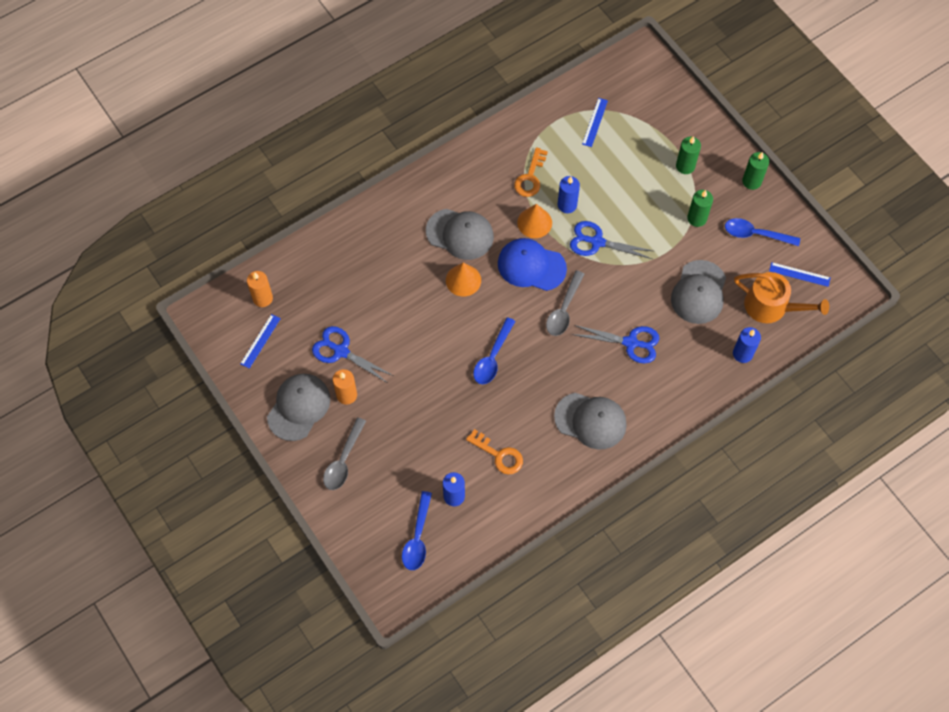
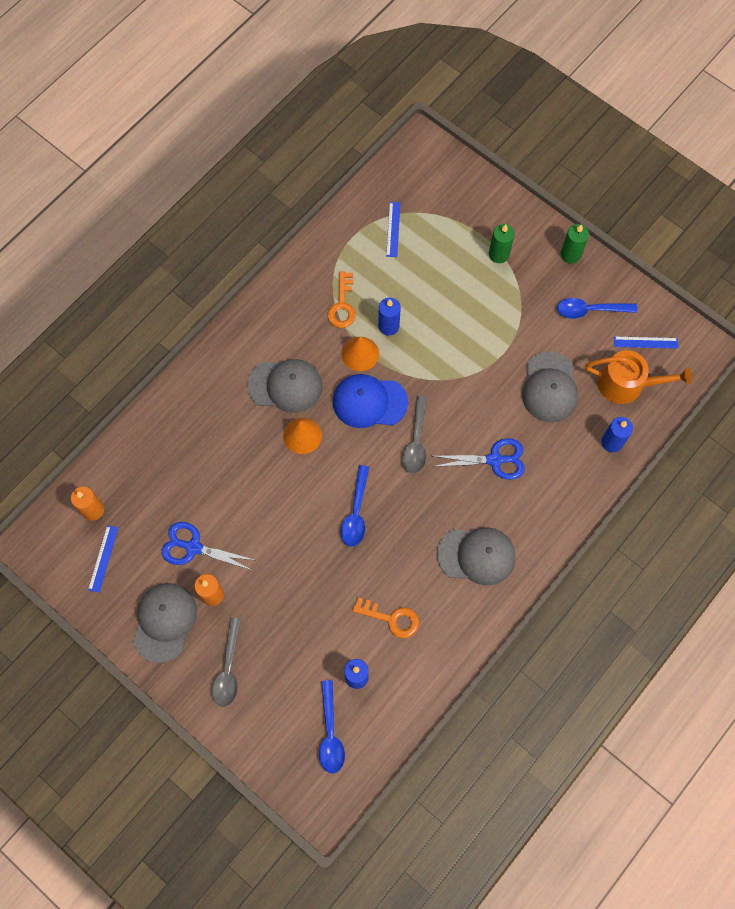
camera: 15 degrees left, 5 degrees up
blue scissors [570,221,653,259] -> none
green candle [687,190,713,227] -> none

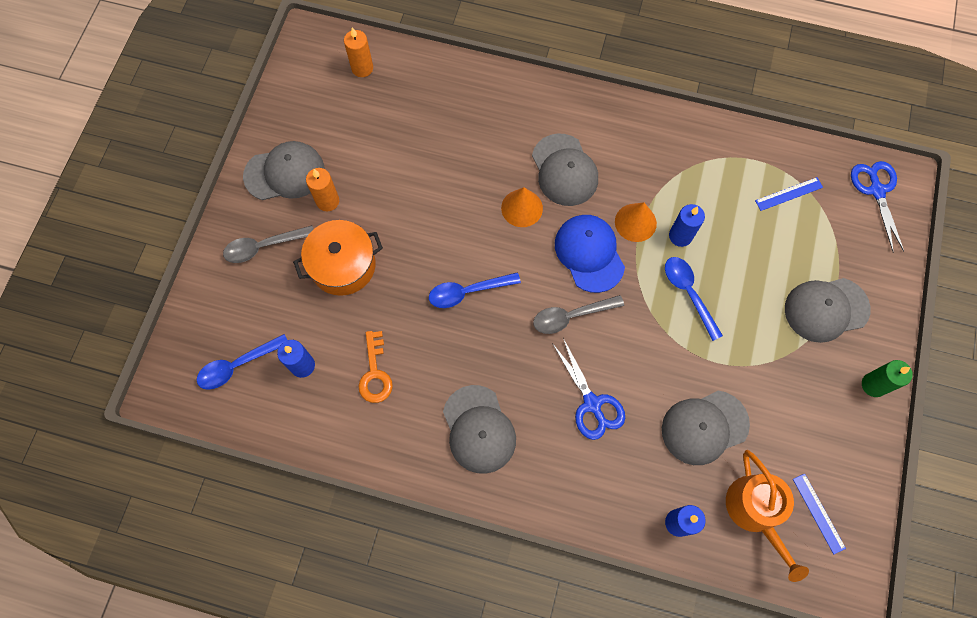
camera: 65 degrees right, 0 degrees up
blue ruler [88,525,119,593] -> none
blue scissors [161,522,254,570] -> blue scissors moved to [851,161,904,251]
orange key [328,271,356,328] -> none
green candle [489,224,515,263] -> grey cap [785,278,871,343]
blue spoon [557,298,637,319] -> blue spoon moved to [665,257,723,341]
none -> orange pot [293,220,383,296]

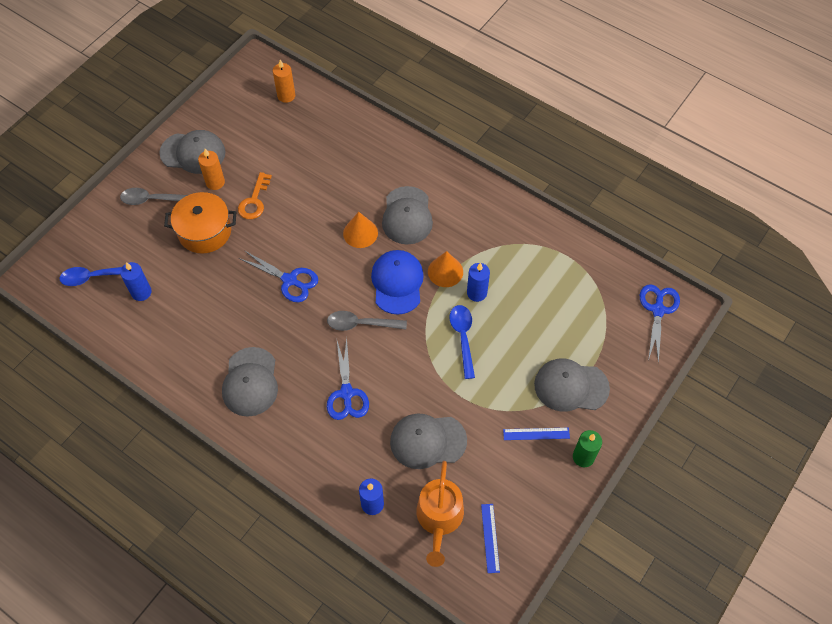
camera: 20 degrees right, 10 degrees down
orange key [359,331,393,403] -> orange key moved to [238,172,272,219]
blue spoon [429,272,521,308] -> blue scissors [239,251,318,302]
blue ruler [755,177,823,211] -> blue ruler moved to [503,428,570,440]

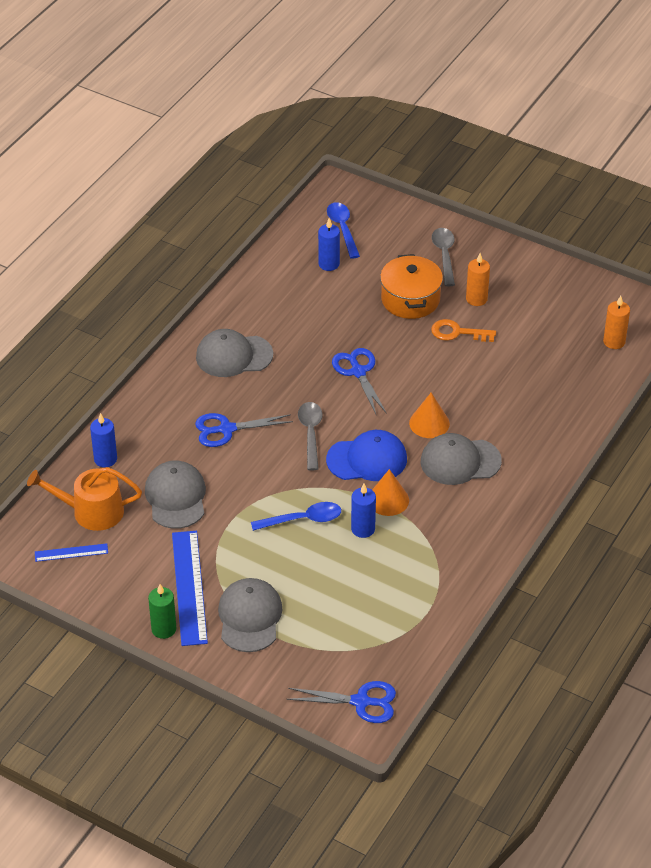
camera: 85 degrees right, 15 degrees down
grey cap [159,130,226,174] -> none
blue scissors [239,251,318,302] -> blue scissors turned 135 degrees clockwise [332,348,387,414]
blue ruler [503,428,570,440] -> blue ruler [172,531,208,646], size x1.97

